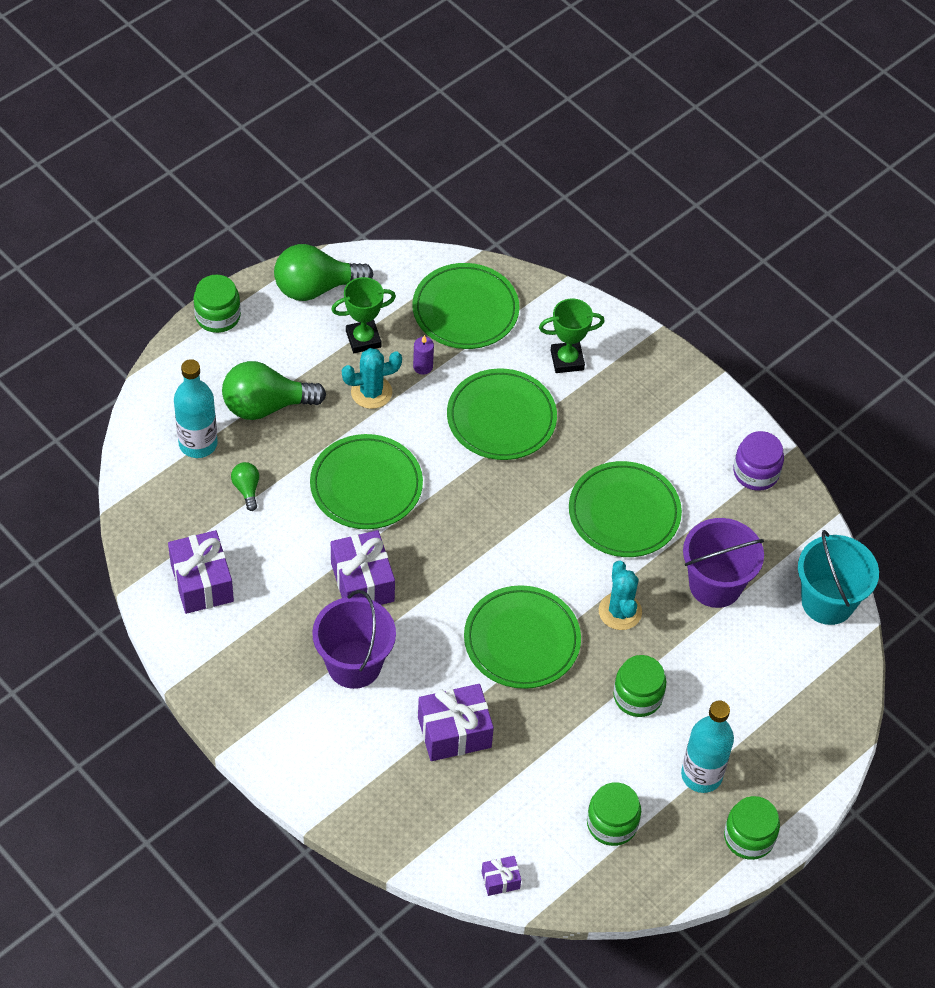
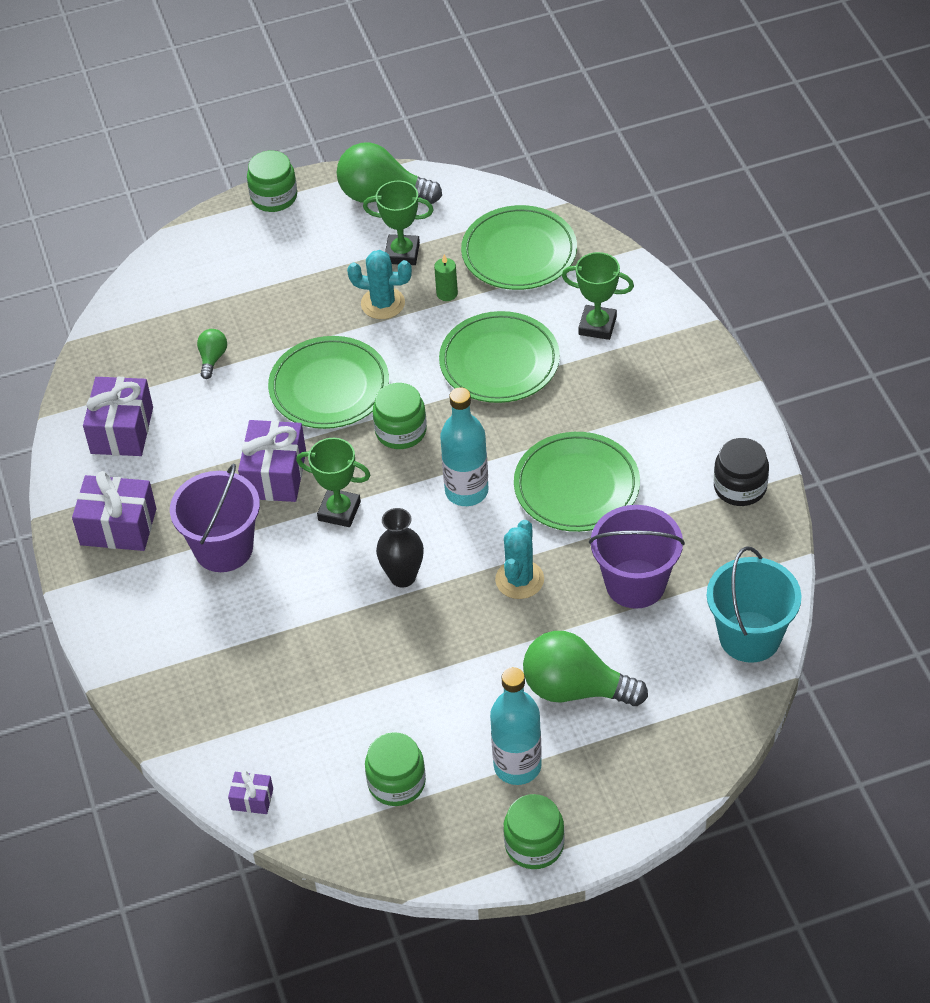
camera: 30 degrees right, 5 degrees down
turquoise bottle [174,359,218,458] -> turquoise bottle moved to [440,387,489,506]
green light bulb [222,361,326,420] -> green light bulb moved to [523,631,648,706]
purple candle [413,335,434,375] -> green candle [434,254,458,301]
purple gift [418,684,494,761] -> purple gift moved to [72,471,156,551]
green plate [464,585,581,689] -> black vase [376,508,424,587]
green jar [613,655,666,717] -> green jar moved to [373,383,427,449]
purple jar [733,431,784,491] -> black jar [714,438,769,506]
none -> green trophy [296,438,370,527]

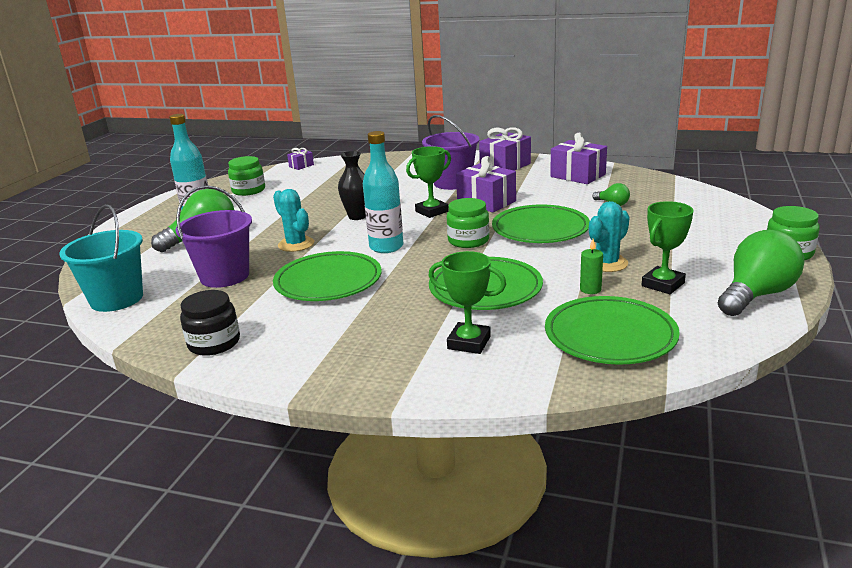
camera: 125 degrees right, 25 degrees down
green jar [503,794,565,869] -> none
green trophy [562,252,634,340] -> green trophy turned 60 degrees clockwise [428,251,506,354]

